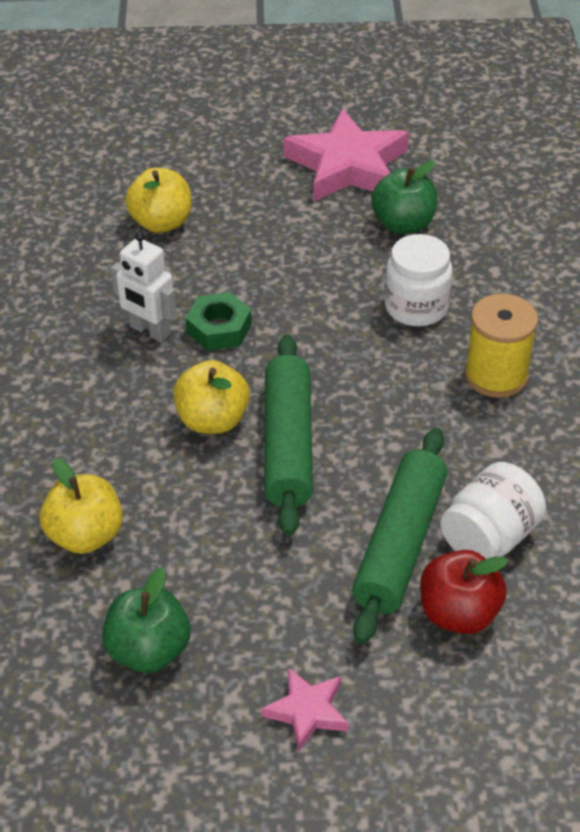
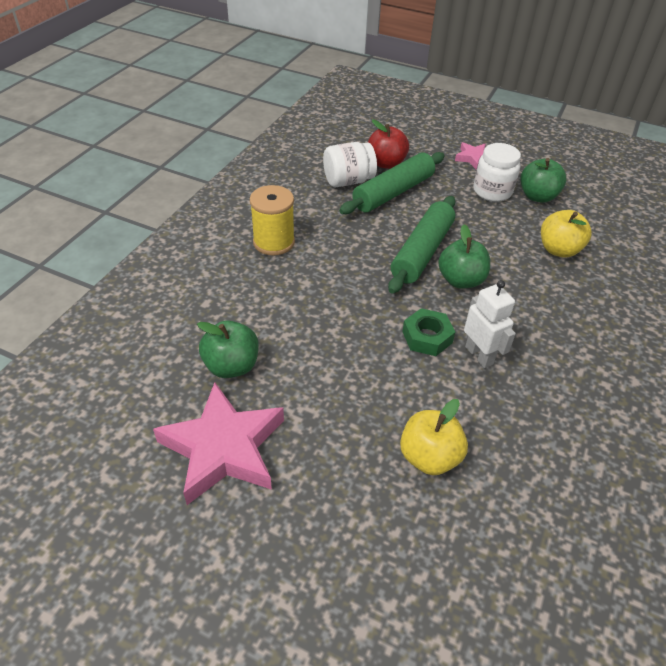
camera: 155 degrees left, 0 degrees up
yellow apple [173,360,250,434] -> green apple [438,224,490,289]
white jar [385,234,453,326] -> white jar moved to [473,143,521,202]

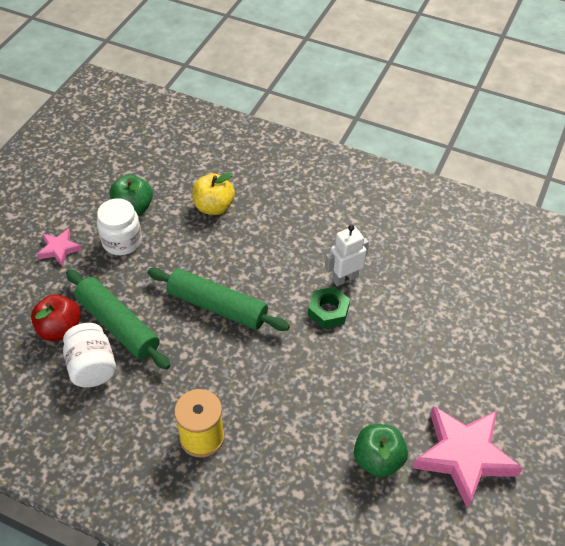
camera: 90 degrees left, 5 degrees up
yellow apple [400,399,468,475] -> none
green apple [438,224,490,289] -> none

